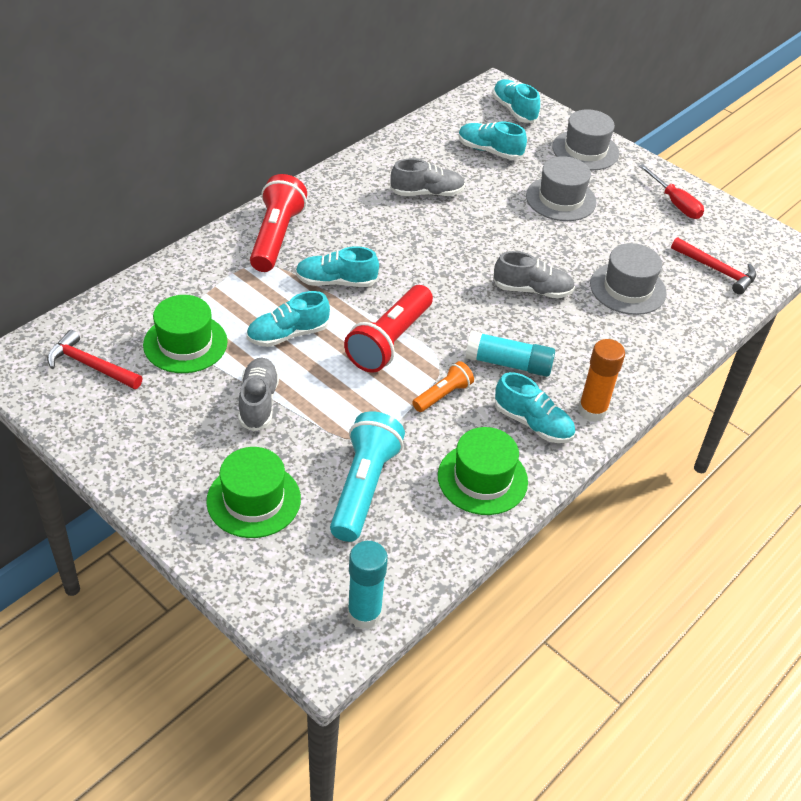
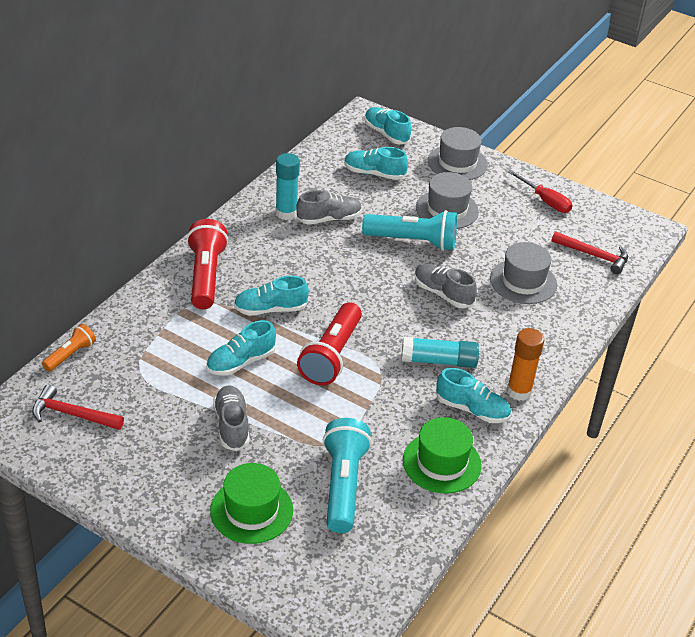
camera: 10 degrees left, 5 degrees down
green hat [143,295,228,373] -> none
turquoise glue stick [348,541,388,629] -> turquoise glue stick moved to [275,153,300,220]
orange flashlight [412,361,474,412] -> orange flashlight moved to [42,324,96,371]
grey shoe [493,251,575,298] -> grey shoe turned 135 degrees counterclockwise [415,264,477,308]
none -> turquoise flashlight [362,210,457,251]

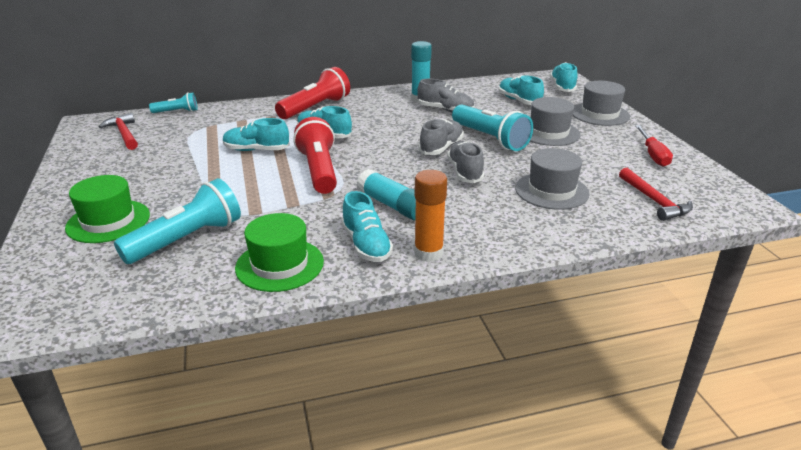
camera: 45 degrees right, 10 degrees down
orange flashlight [42,324,96,371] -> turquoise flashlight [149,92,197,113]
grey shoe [213,385,250,451] -> grey shoe moved to [419,119,464,155]
red flashlight [297,302,362,385] -> red flashlight turned 105 degrees clockwise [293,117,337,194]

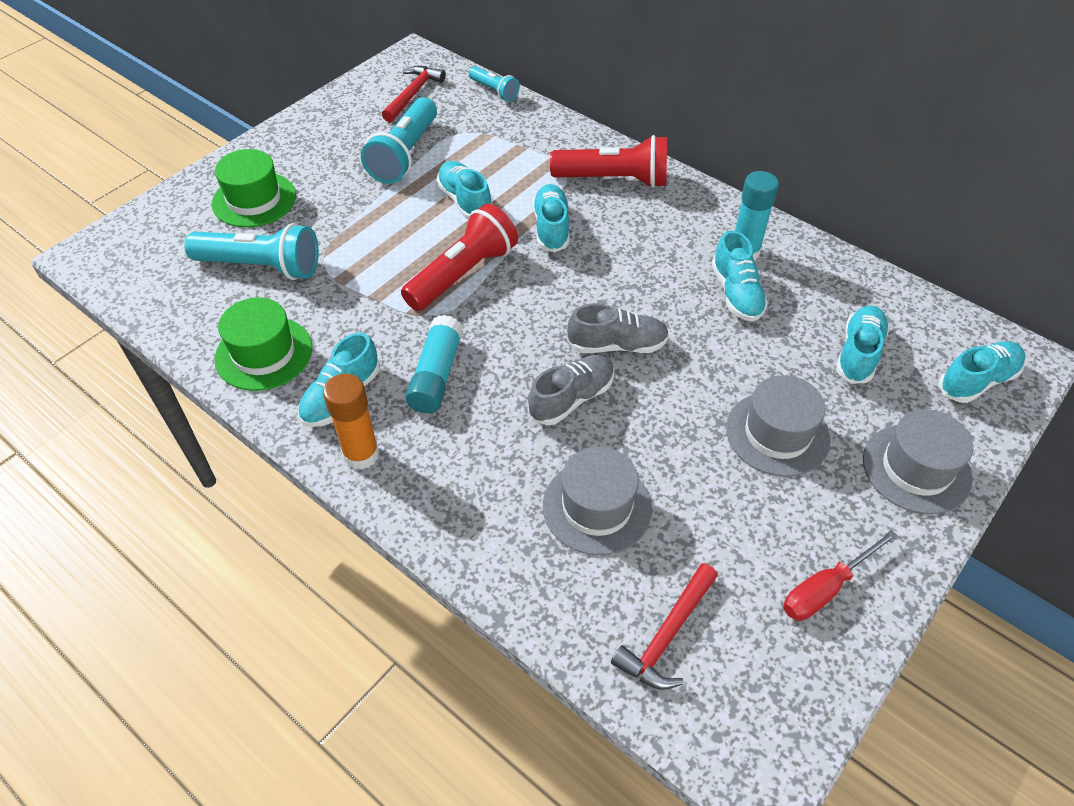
camera: 55 degrees right, 20 degrees up
grey shoe [417,79,474,112] -> turquoise shoe [712,230,768,322]
turquoise flashlight [452,104,533,151] -> turquoise flashlight moved to [361,97,437,184]

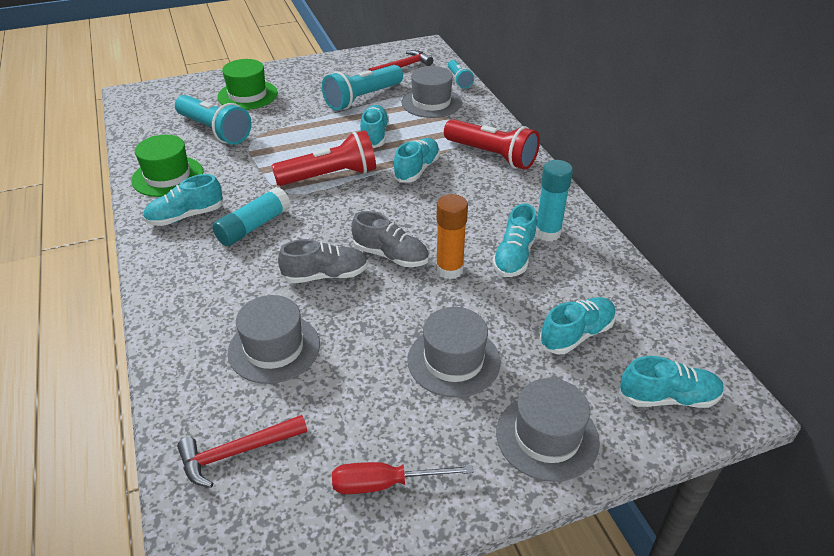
camera: 30 degrees right, 10 degrees down
orange glue stick [323,374,380,470] -> orange glue stick moved to [436,194,468,279]
none -> grey hat [401,66,462,118]

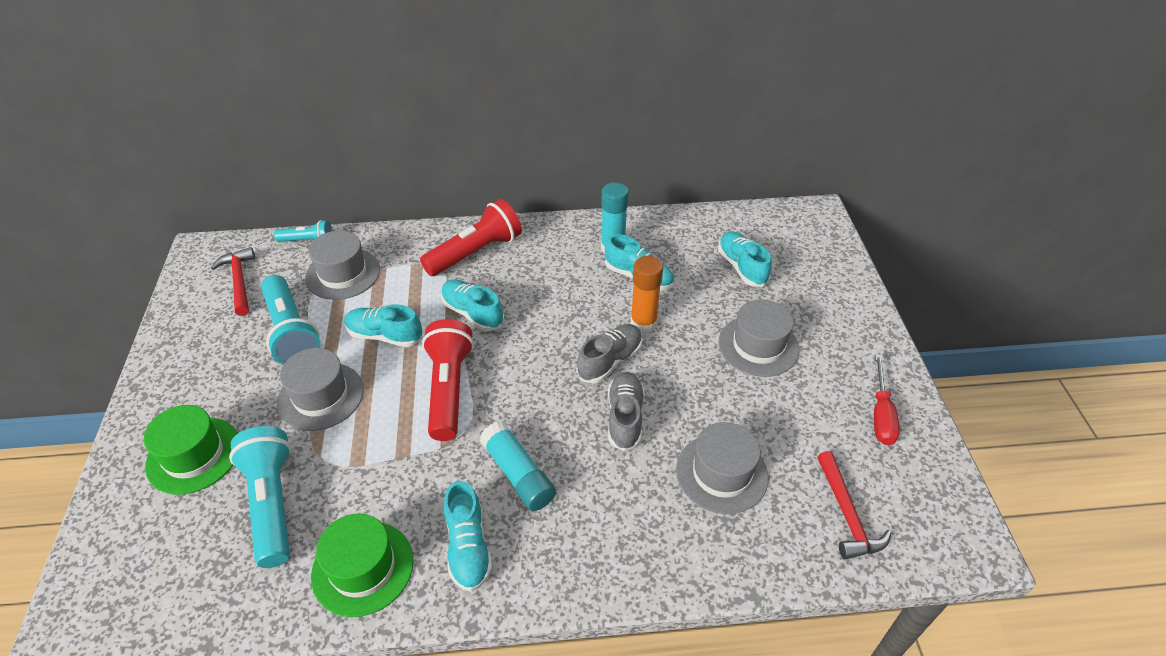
camera: 75 degrees left, 5 degrees up
turquoise flashlight [175,95,252,145] -> turquoise flashlight turned 75 degrees counterclockwise [229,426,291,568]
grey hat [496,378,600,482] -> grey hat moved to [277,348,364,431]
turquoise shoe [619,356,724,408] -> none

